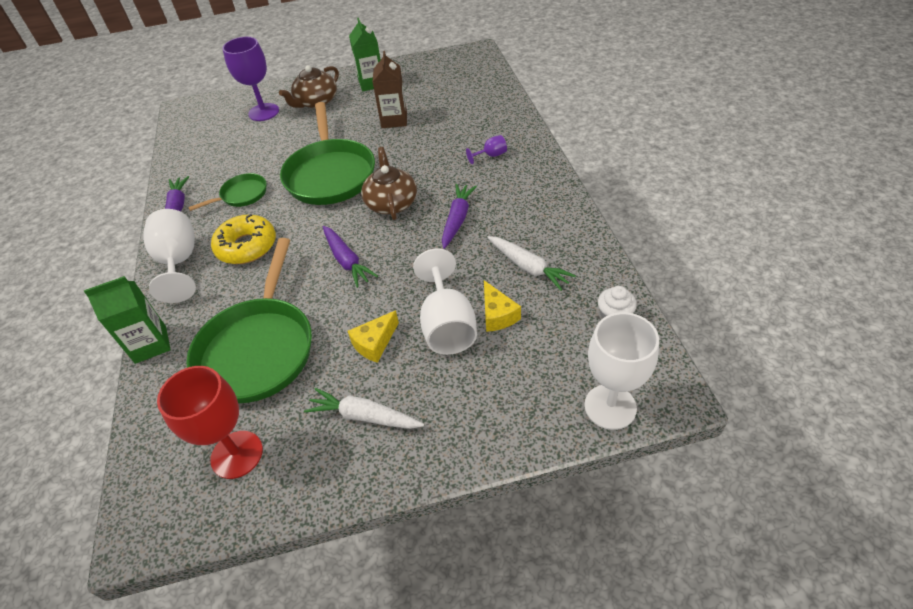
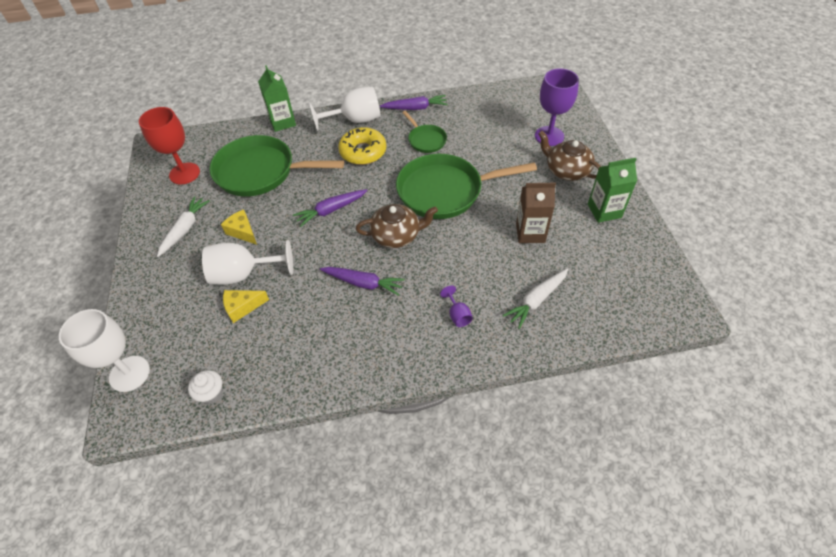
camera: 90 degrees right, 5 degrees up
white carrot [487,236,576,291] -> white carrot moved to [503,269,568,329]

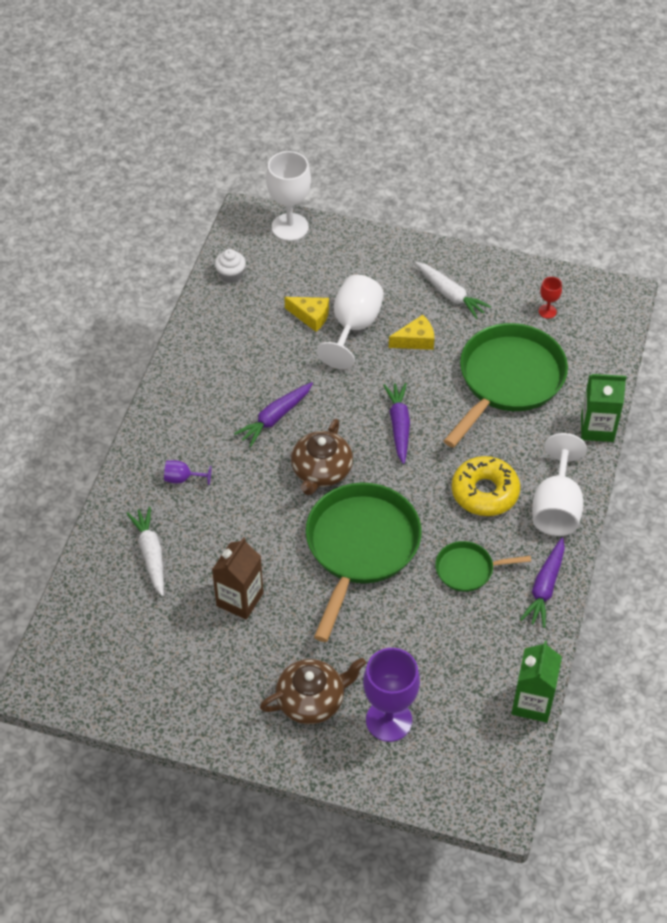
camera: 115 degrees right, 0 degrees up
red goblet [139,107,200,184] -> red goblet [539,277,562,319], size x0.47
yellow cheese [223,290,269,323] -> yellow cheese turned 105 degrees clockwise [284,297,329,332]
green carton [588,158,637,223] -> green carton moved to [511,641,562,723]

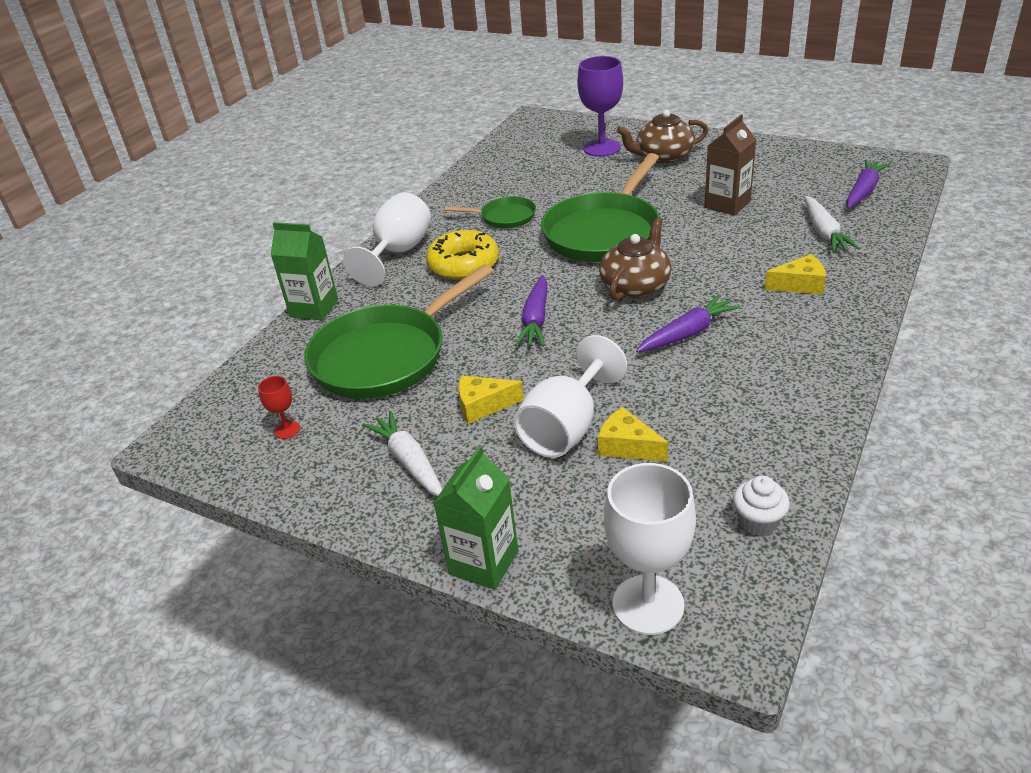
camera: 165 degrees left, 15 degrees down
purple goblet [164,460,212,485] -> yellow cheese [764,254,826,294]
green carton [511,641,562,723] -> green carton moved to [433,446,518,589]
purple carrot [520,537,565,628] -> purple carrot moved to [846,160,890,209]

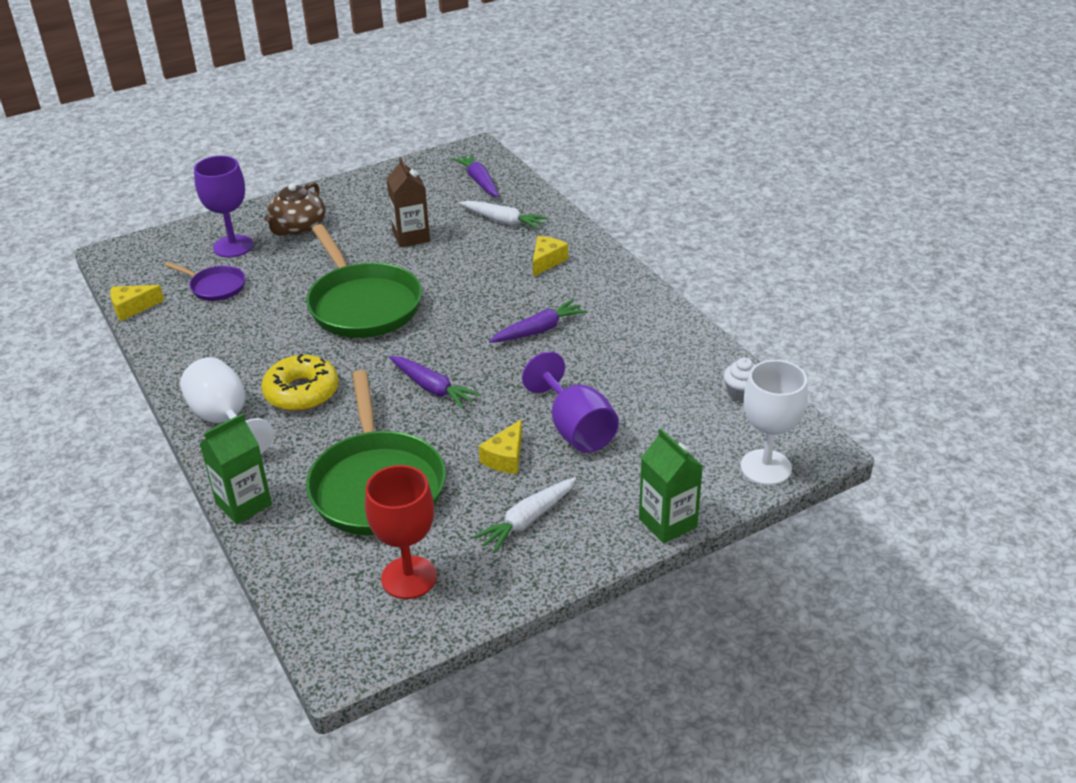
camera: 60 degrees left, 0 degrees up
red goblet [258,376,300,439] -> red goblet [365,465,437,599], size x2.14
white carrot [362,411,443,496] -> white carrot turned 45 degrees counterclockwise [473,477,576,553]
green pan [445,196,536,229] -> none
white goblet [514,335,627,458] -> purple goblet [522,351,619,453]
yellow cheese [598,407,668,462] -> yellow cheese moved to [110,285,164,321]
brown teapot [599,217,671,301] -> none
purple carrot [636,294,741,353] -> purple carrot turned 60 degrees clockwise [489,299,587,343]
none -> purple pan [164,262,245,301]

